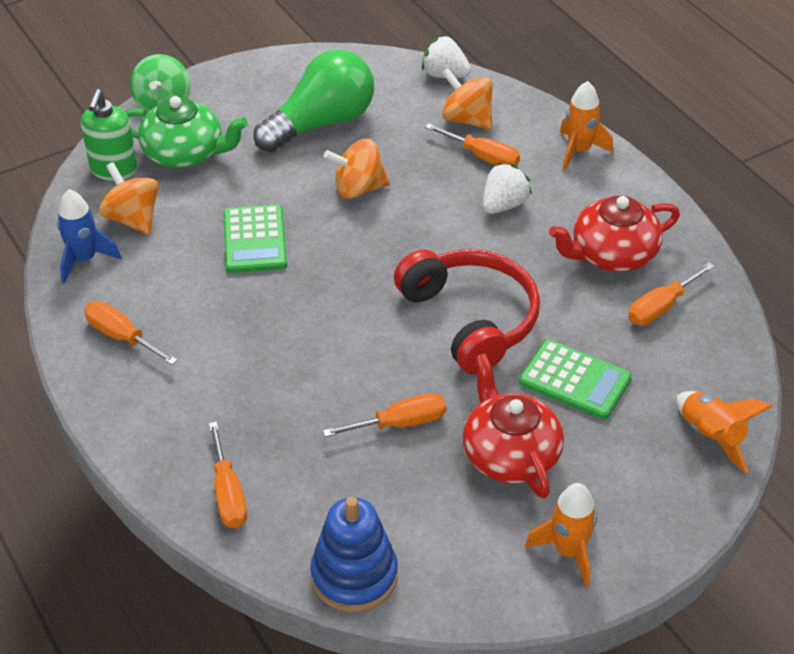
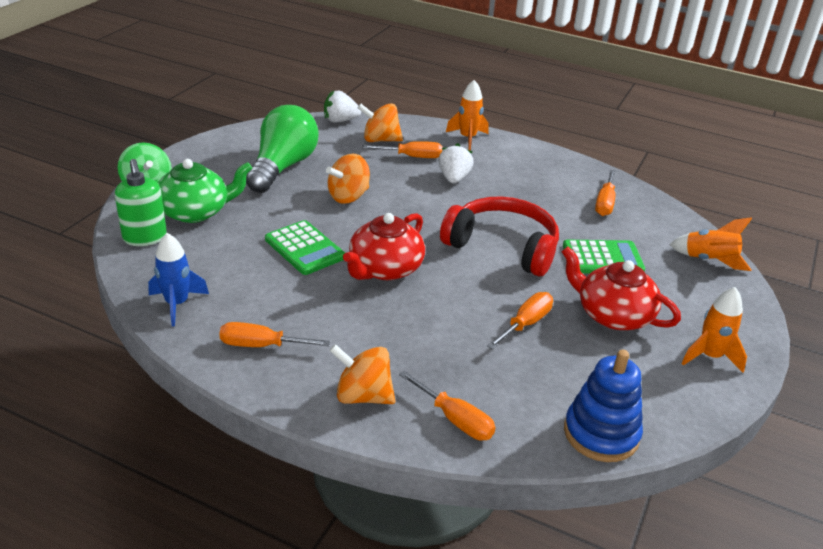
camera: 35 degrees left, 10 degrees down
orange spinning top [99,162,159,234] -> orange spinning top moved to [329,344,395,404]
red teapot [549,195,680,272] -> red teapot moved to [343,213,425,280]

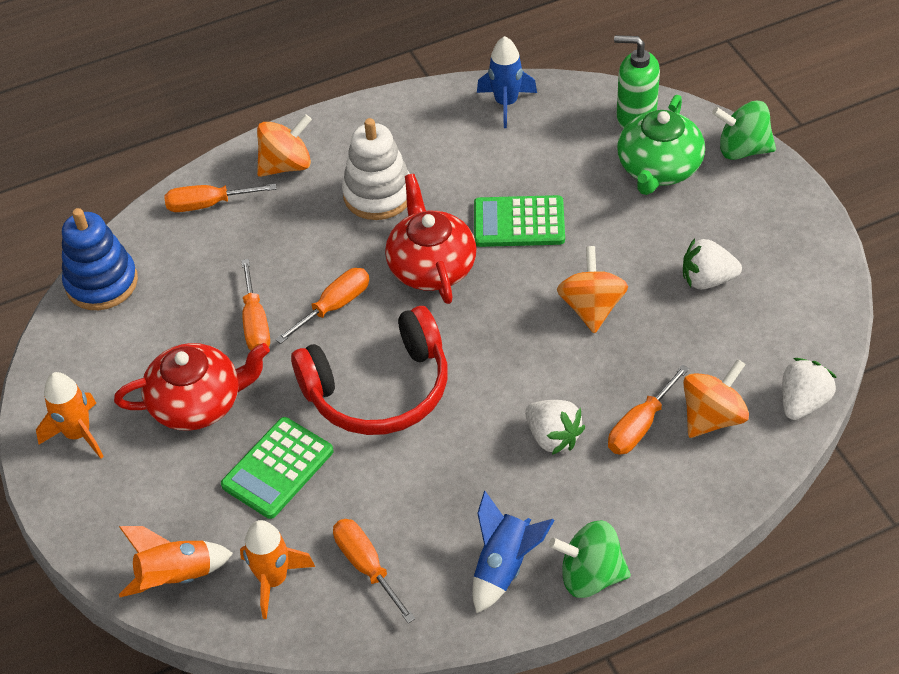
camera: 135 degrees right, 15 degrees up
orange screwdriver [219,322,331,347] -> orange screwdriver moved to [275,268,369,344]
green light bulb [246,105,319,193] -> white strawberry [683,238,742,289]
orange rocket [446,80,489,151] -> orange rocket moved to [240,520,315,619]
none -> white stacking toy [342,118,410,220]
none -> blue rocket [472,491,555,613]
none -> green spinning top [549,520,631,598]

